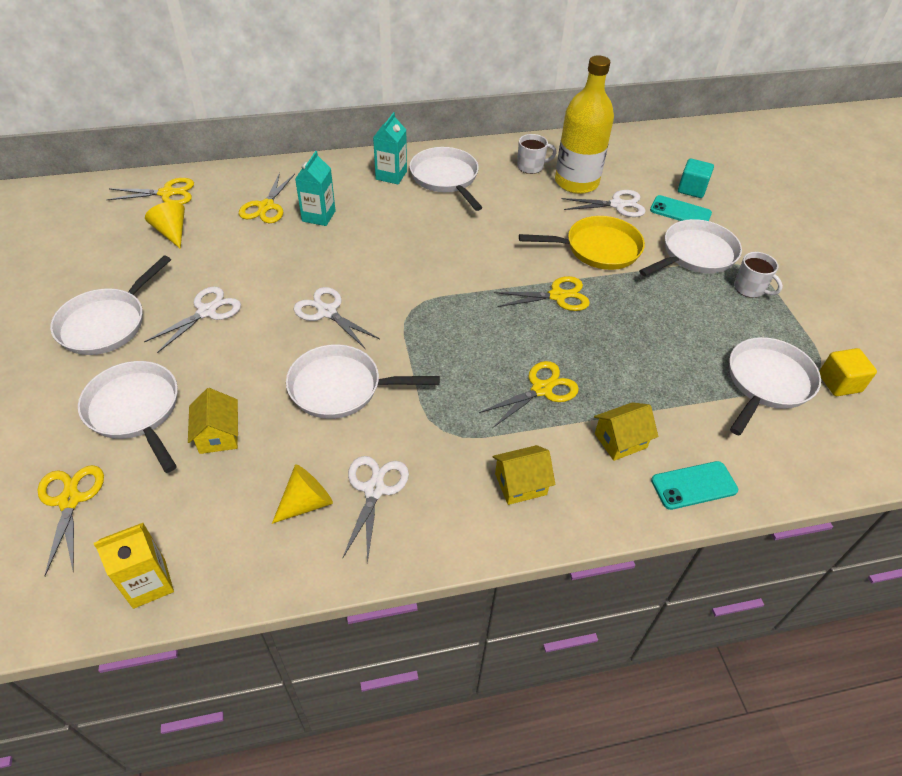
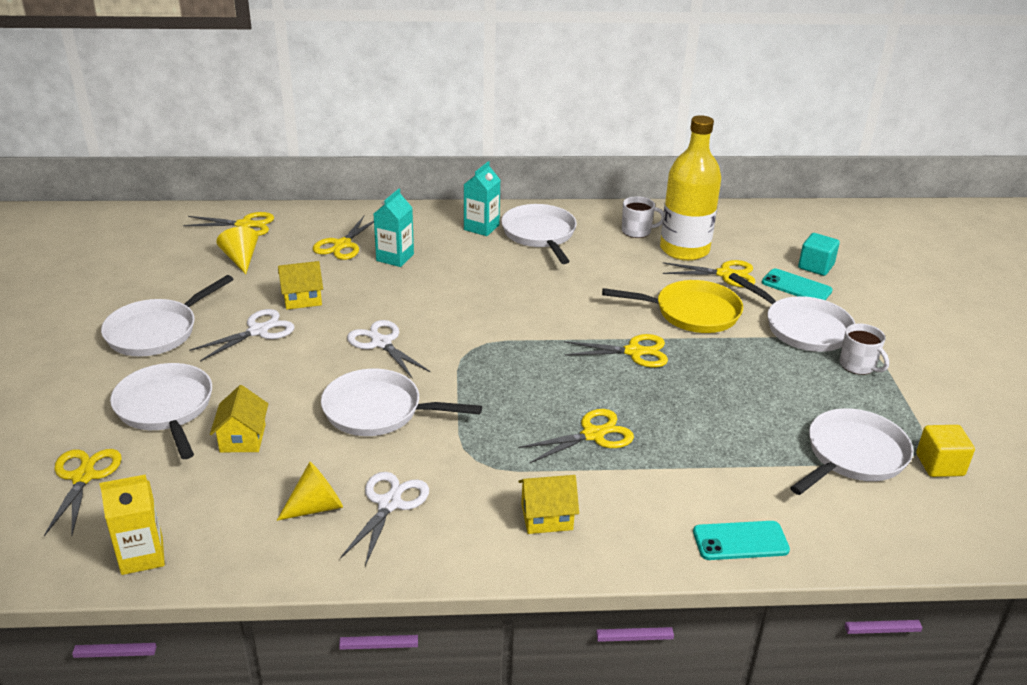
camera: 10 degrees right, 15 degrees down
white scissors [562,190,646,217] -> yellow scissors [663,260,756,287]
yellow house [594,402,658,461] -> yellow house moved to [278,261,323,310]
white pan [639,219,742,276] -> white pan turned 75 degrees clockwise [729,273,855,352]

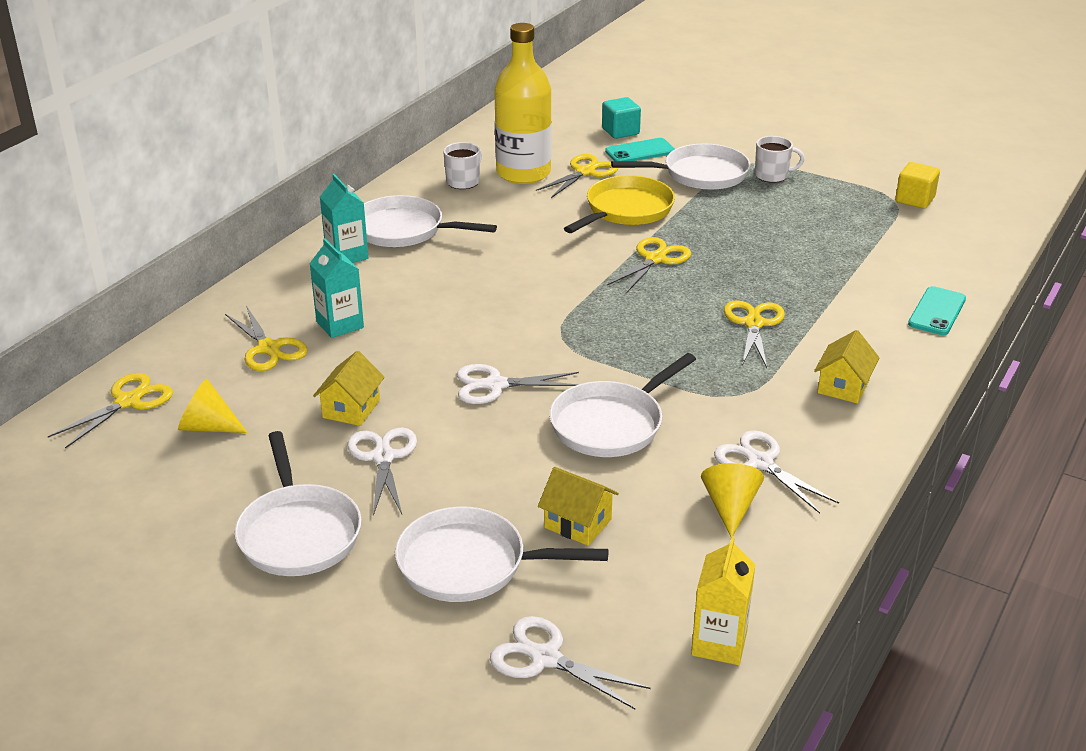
camera: 55 degrees left, 0 degrees up
yellow scissors [44,449,122,536] -> white scissors [490,616,650,709]
white pan [790,408,913,495] -> none

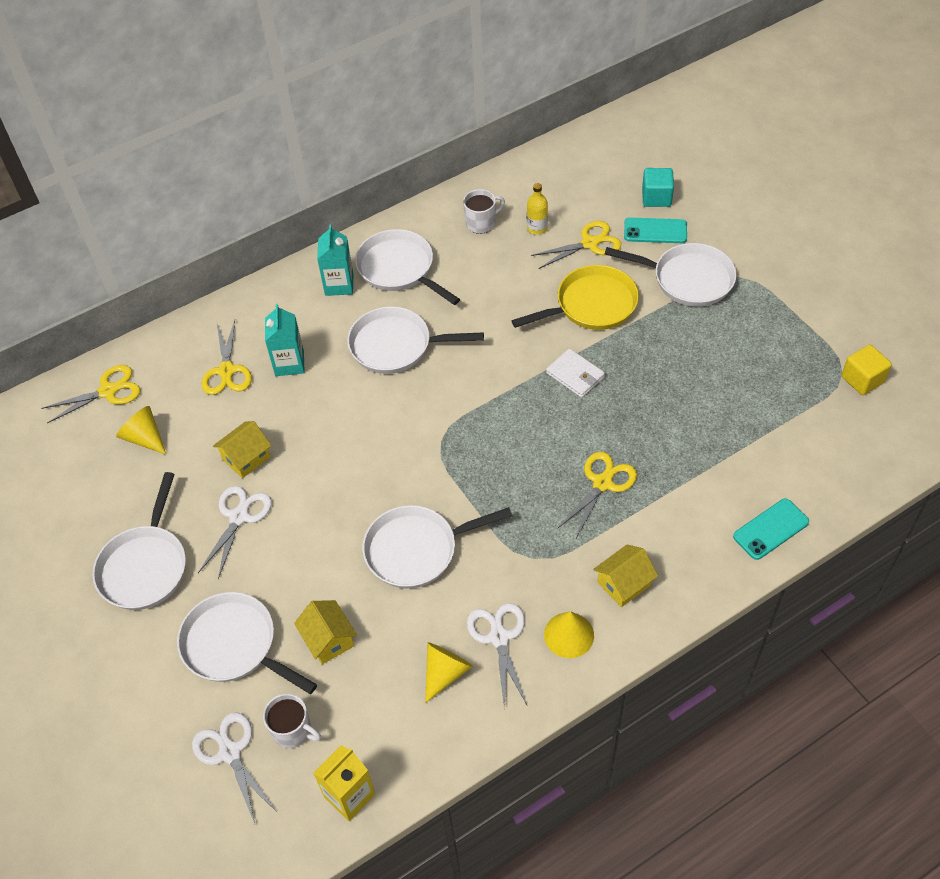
camera: 30 degrees right, 20 degrees up
white scissors [457,364,579,404] -> none
yellow bottle [494,23,552,184] -> yellow bottle [527,183,548,234], size x0.41
yellow scissors [607,237,691,293] -> white wallet [546,349,605,398]
white mug [755,136,805,183] -> white mug moved to [263,693,321,748]
none -> white pan [347,306,484,374]
none -> yellow cone [544,611,594,658]

